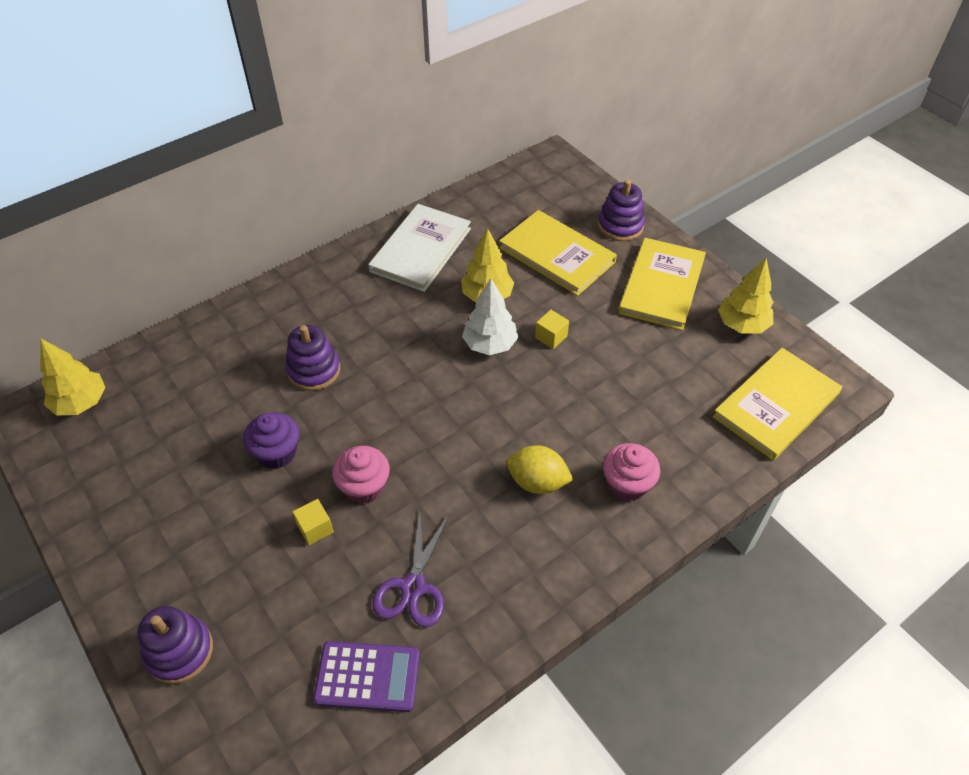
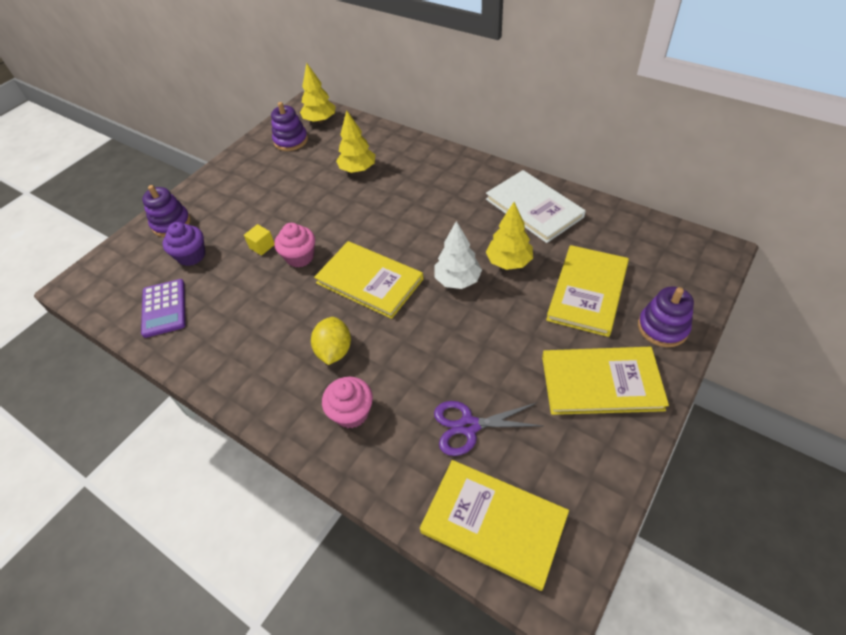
camera: 75 degrees right, 0 degrees up
purple cupcake [243,412,299,469] -> purple cupcake moved to [162,222,205,266]
purple stacking toy [286,325,340,391] -> purple stacking toy moved to [271,102,308,151]
white book [368,204,471,292] -> white book turned 45 degrees clockwise [486,170,586,243]
purple scissors [373,513,449,627] -> purple scissors moved to [434,401,543,456]
yellow cube [535,310,569,349] -> none
yellow tree [718,258,774,334] -> yellow tree moved to [336,110,375,173]
none -> yellow book [314,241,423,319]

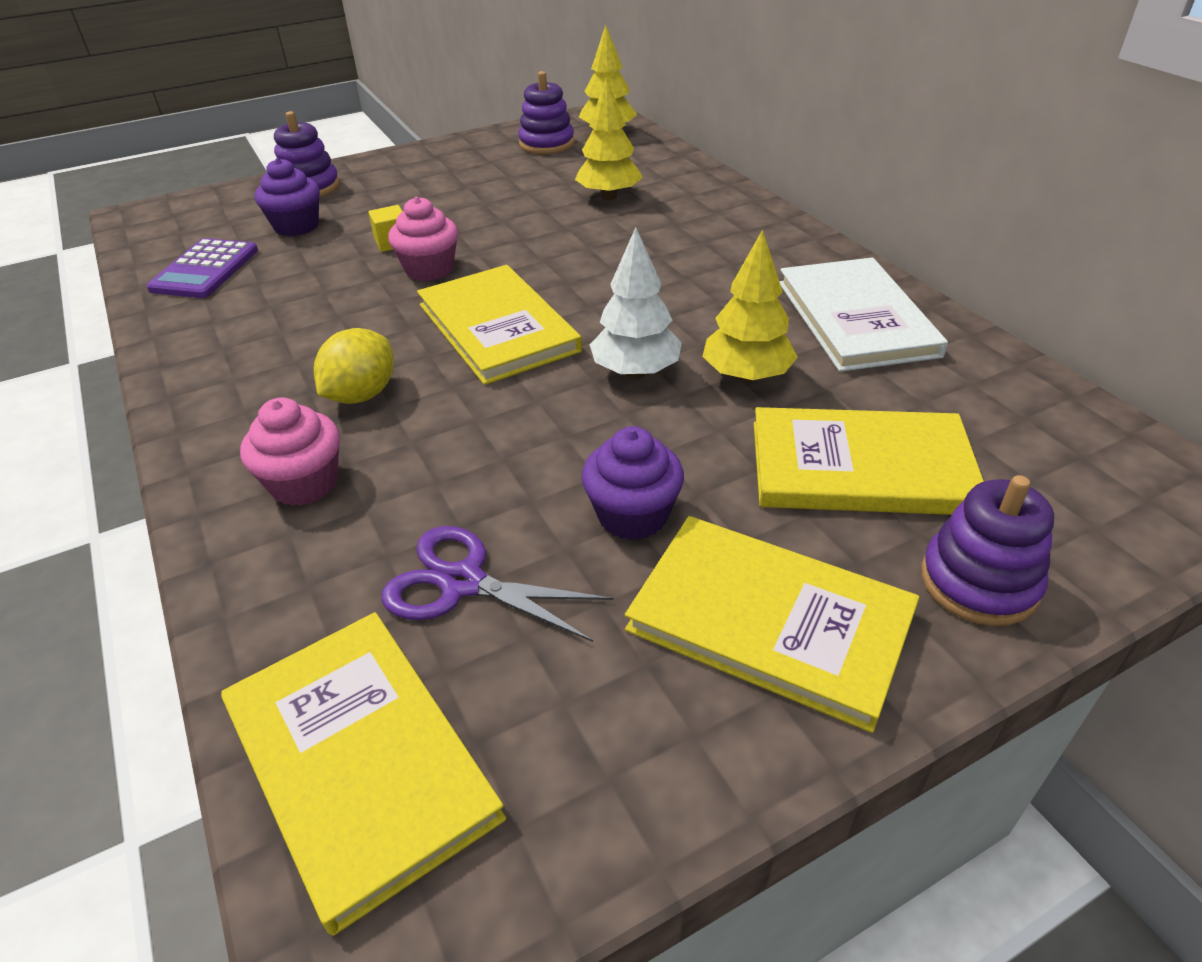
camera: 25 degrees right, 10 degrees down
yellow book [546,245,629,337] -> yellow book turned 45 degrees clockwise [754,407,984,515]
none -> purple cupcake [582,426,684,540]

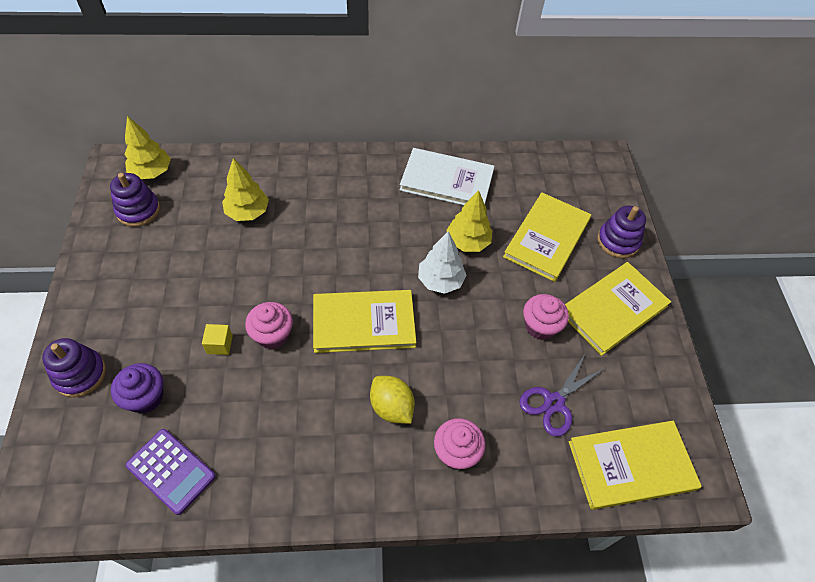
camera: 70 degrees left, 15 degrees up
purple cupcake [582,426,684,540] -> pink cupcake [523,294,569,340]

